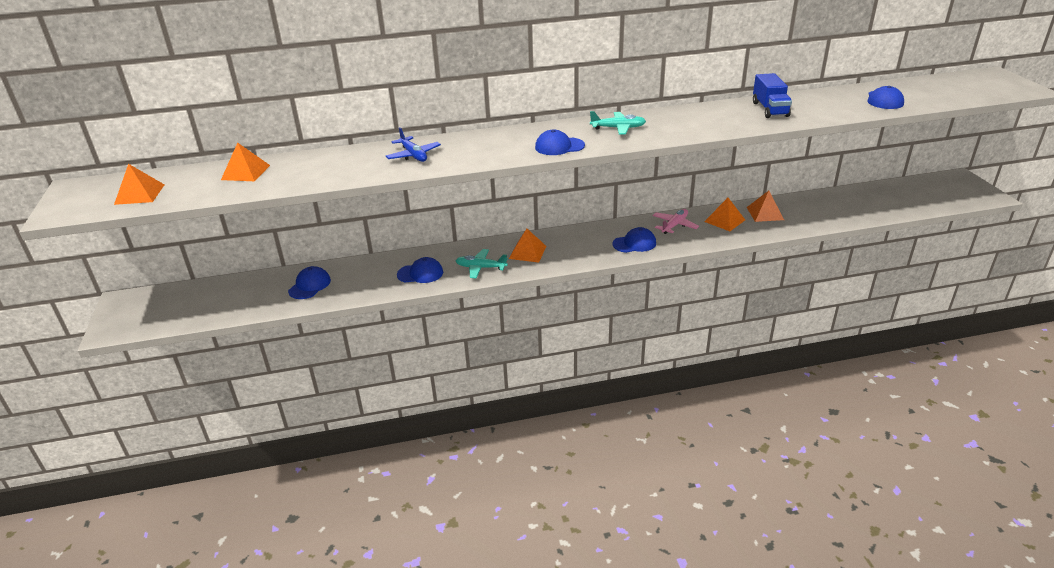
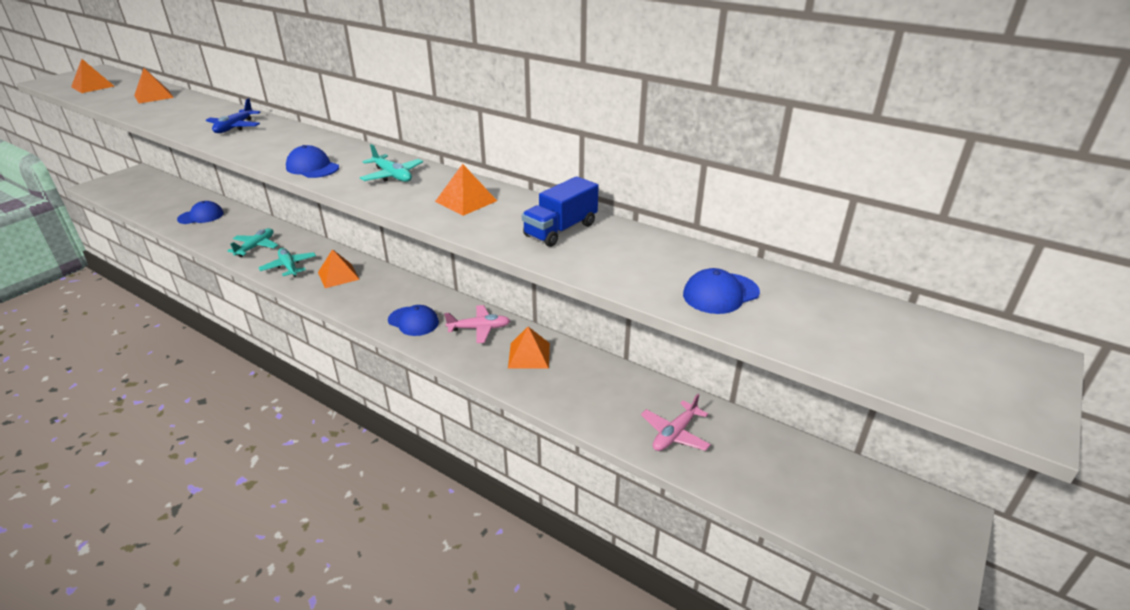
camera: 45 degrees right, 0 degrees up
blue cap [397,257,443,283] -> turquoise plane [227,228,278,257]
orange pyramid [746,191,784,222] -> orange pyramid moved to [435,164,497,216]
none -> pink plane [641,394,711,451]

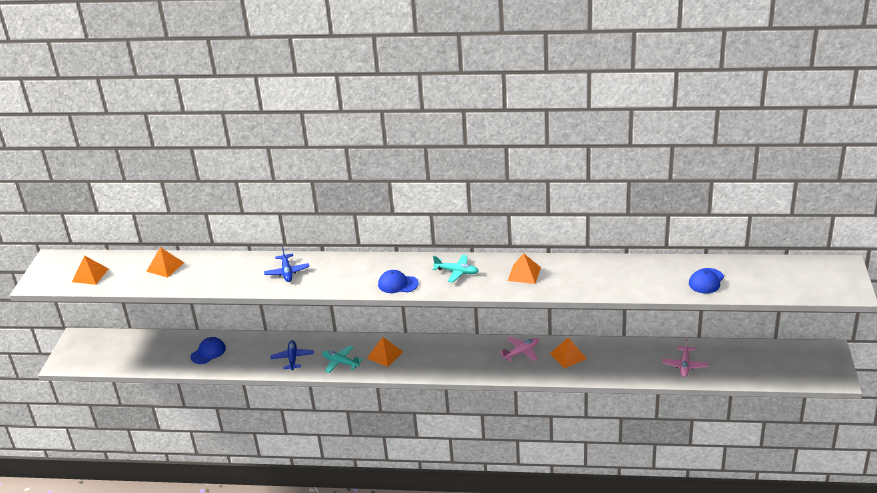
camera: 25 degrees left, 0 degrees up
turquoise plane [227,228,278,257] -> blue plane [271,340,314,370]
blue cap [388,305,439,336] -> none
blue truck [522,176,598,247] -> none

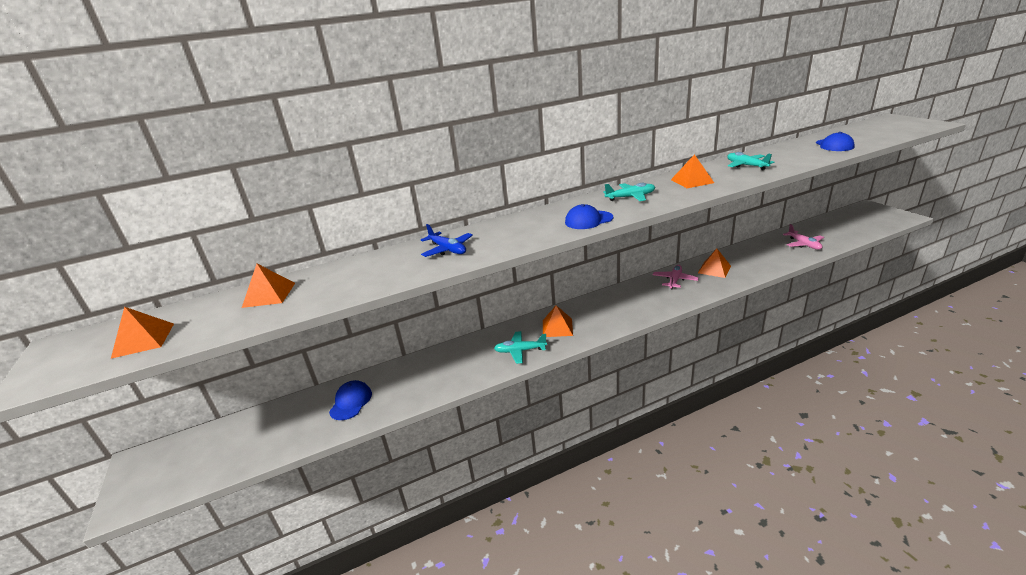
camera: 30 degrees left, 5 degrees down
blue plane [271,340,314,370] -> none
none -> turquoise plane [727,152,775,170]

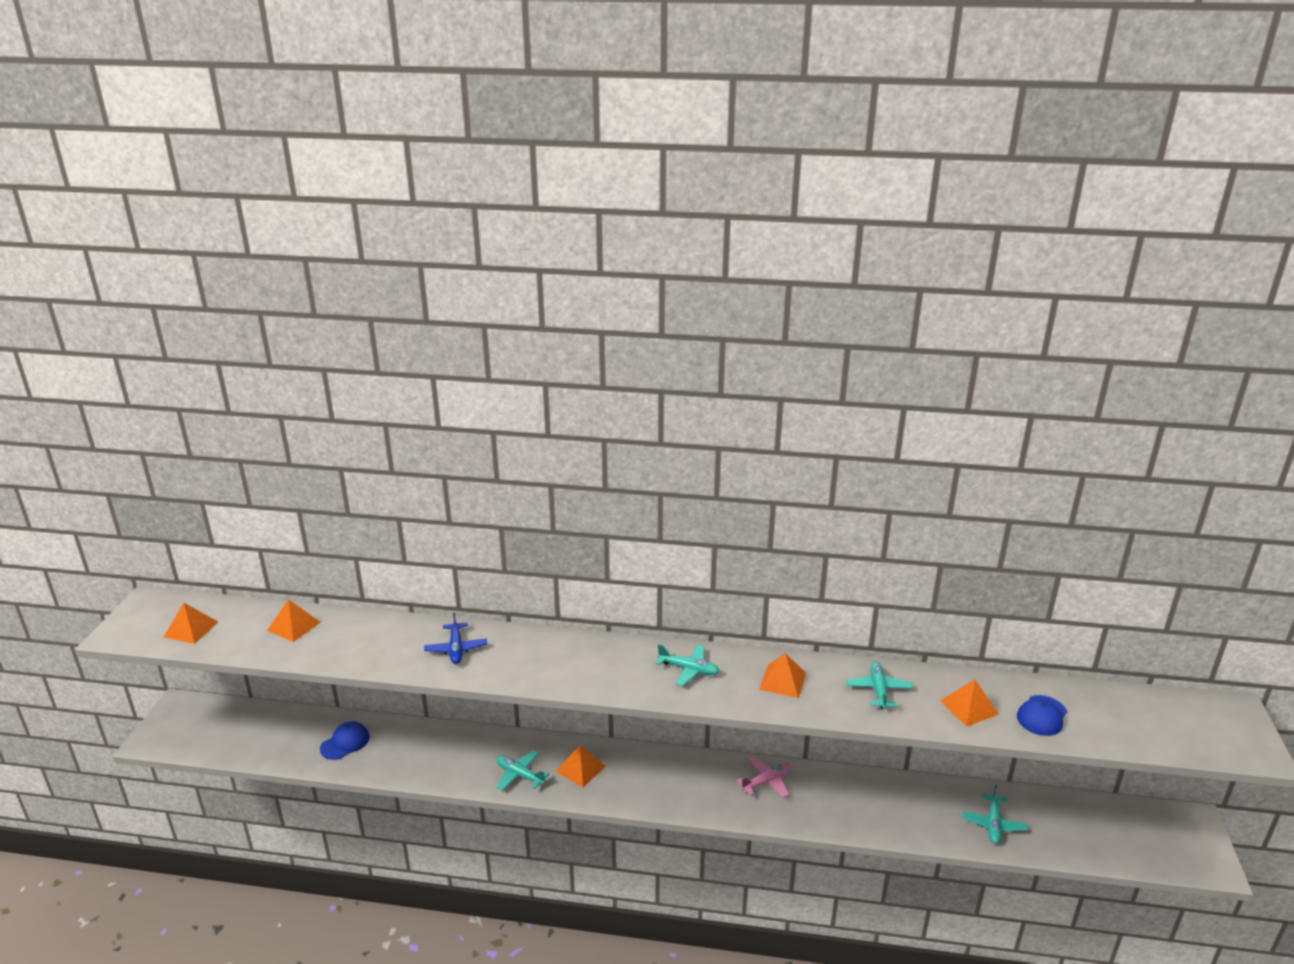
camera: 30 degrees right, 0 degrees up
blue cap [565,204,613,229] -> none
orange pyramid [698,249,731,278] -> orange pyramid moved to [940,679,999,727]
pink plane [783,224,824,250] -> turquoise plane [962,785,1028,844]

